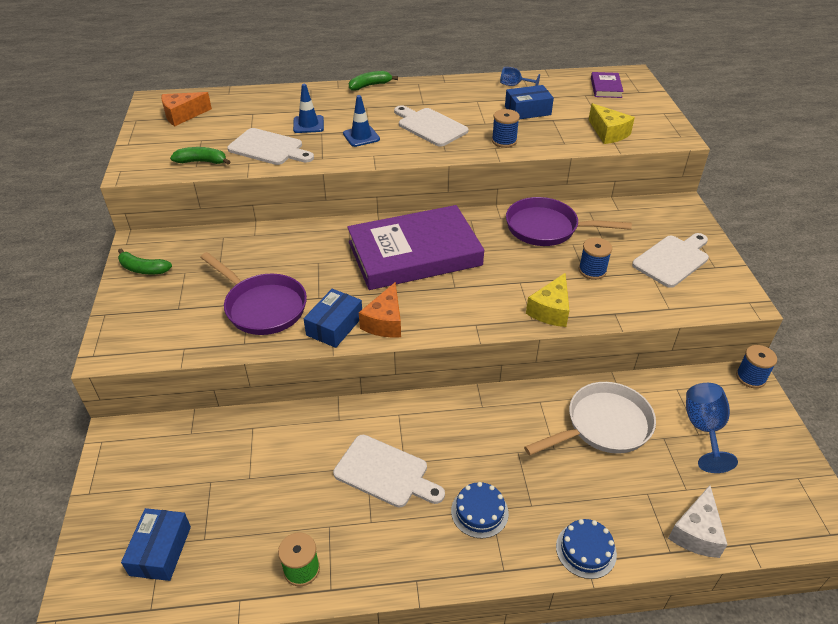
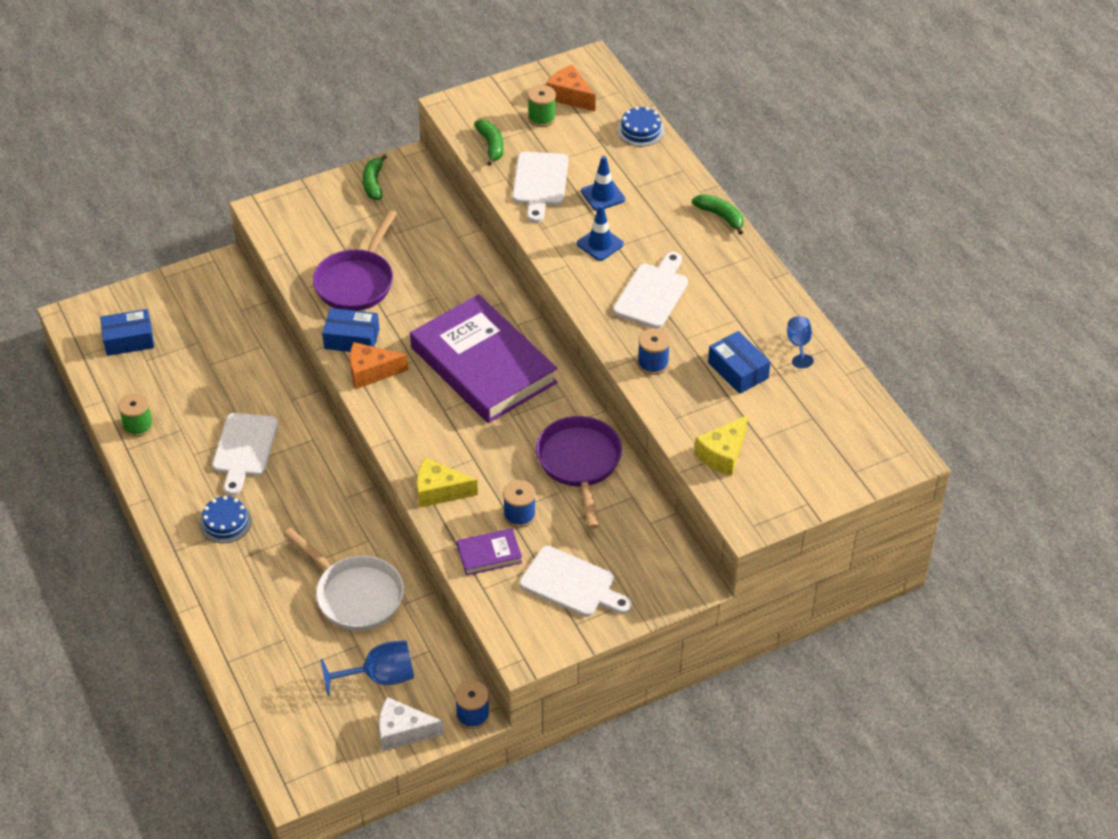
camera: 70 degrees right, 5 degrees up
blue cake [556,519,617,579] -> blue cake moved to [617,106,665,146]
purple book [591,72,624,98] -> purple book moved to [457,528,522,576]
white cheese [668,485,728,558] -> white cheese moved to [379,697,444,751]
none -> green spool [528,85,556,127]

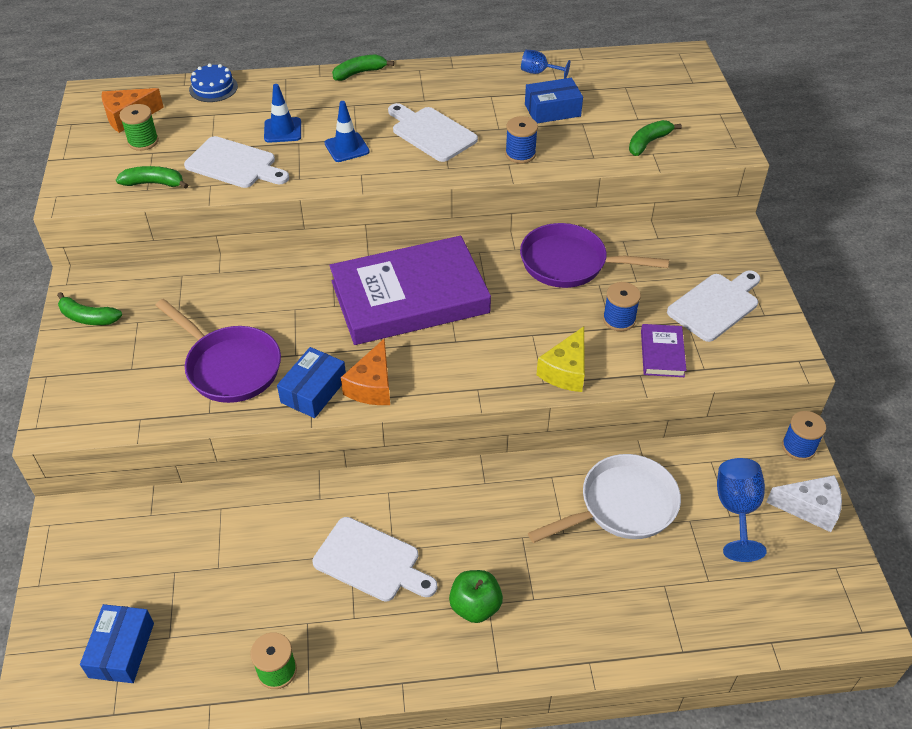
camera: 70 degrees left, 0 degrees up
blue cake [199,496,252,543] -> green apple [449,570,503,623]
white cheese [379,697,444,751] -> white cheese turned 105 degrees counterclockwise [766,475,842,532]
yellow cheese [694,415,748,476] -> green banana [629,120,682,156]

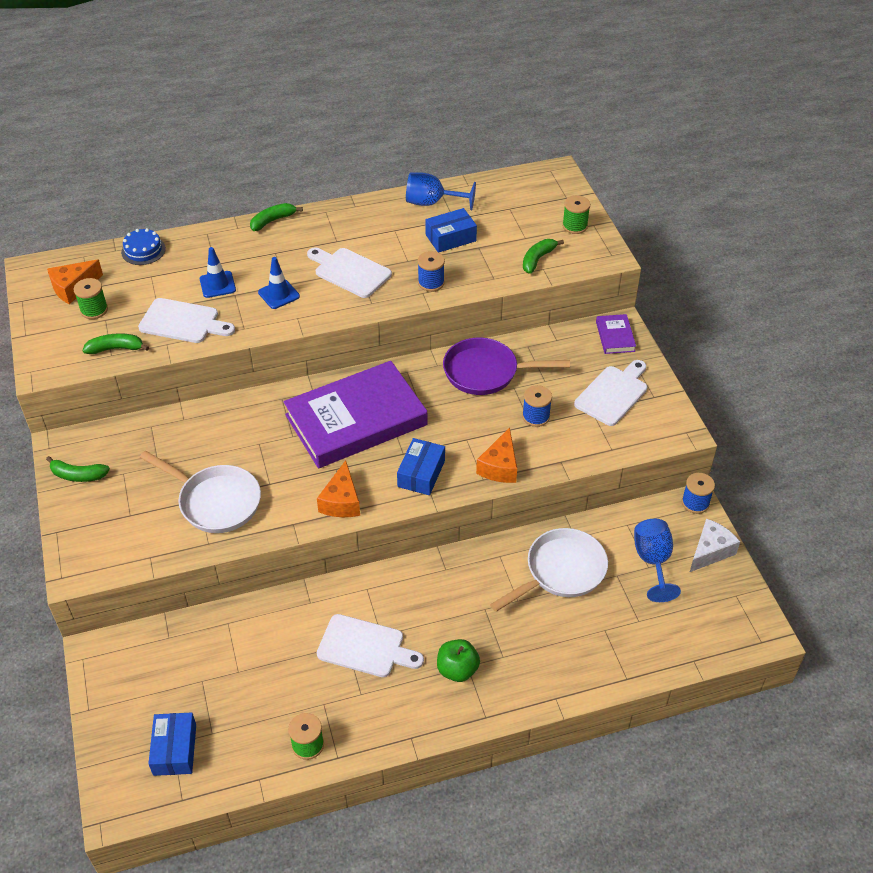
camera: 10 degrees left, 0 degrees up
purple pan [155,299,281,403] -> white pan [140,451,261,533]
blue box [277,347,346,418] -> blue box moved to [397,438,445,495]
blue goblet [521,50,570,79] -> blue goblet [406,172,476,210], size x1.64
yellow cheese [536,327,585,392] -> orange cheese [476,427,517,483]
purple book [641,324,687,377] -> purple book moved to [596,314,636,354]
white cheese [766,475,842,532] -> white cheese turned 45 degrees counterclockwise [690,519,740,572]
none -> green spool [562,195,590,234]

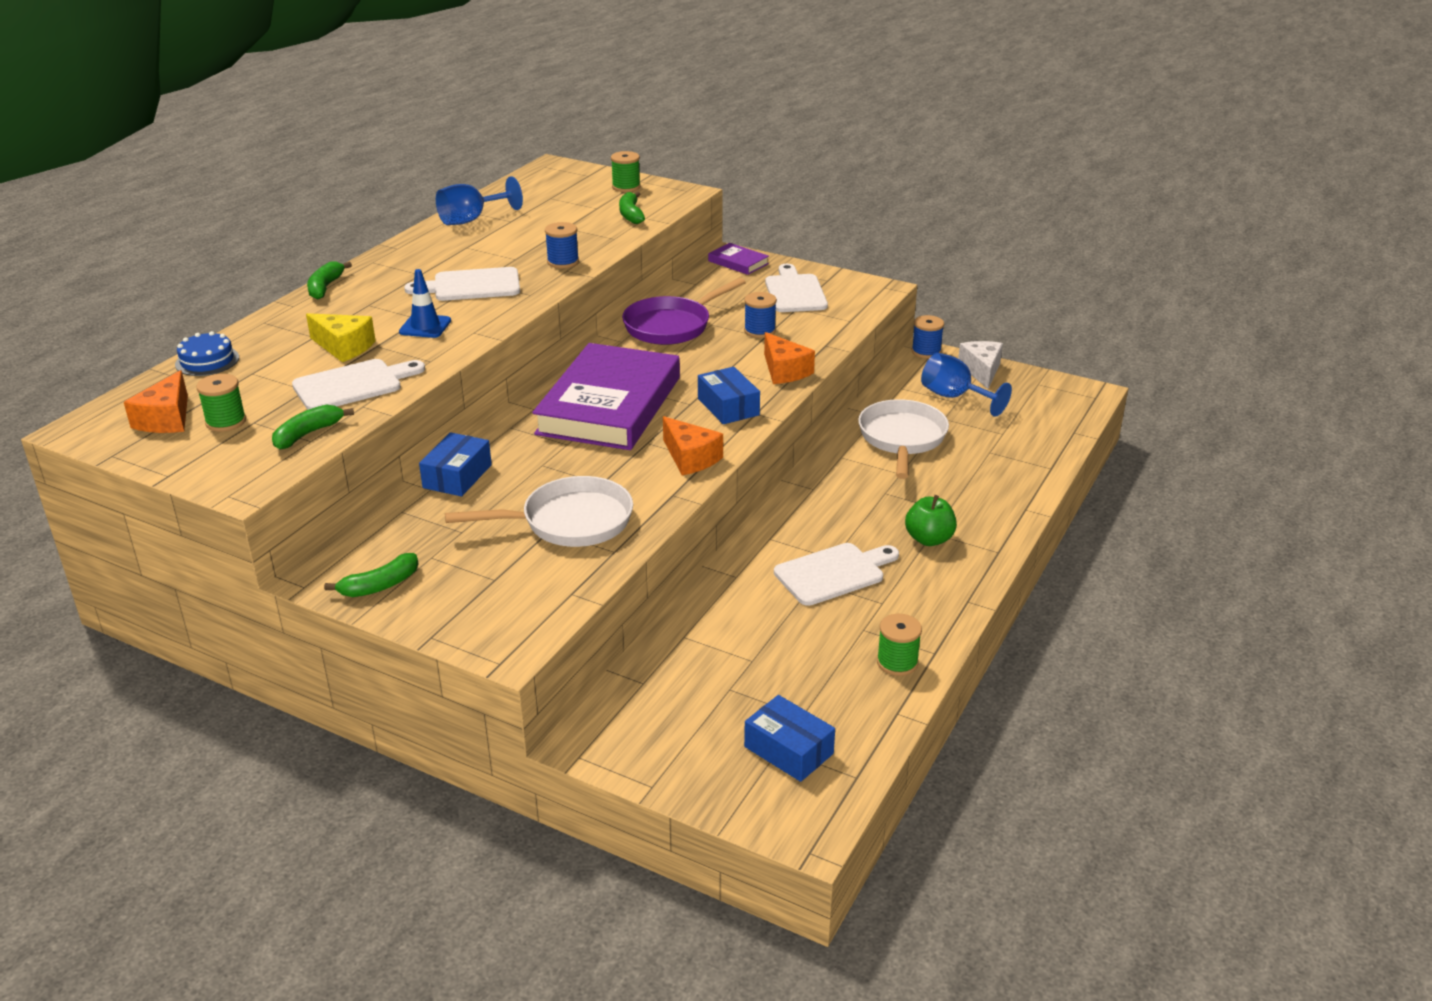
camera: 45 degrees left, 15 degrees down
blue traffic cone [200,247,236,298] -> yellow cheese [306,313,376,362]
blue box [425,208,477,253] -> blue box moved to [419,432,492,497]

